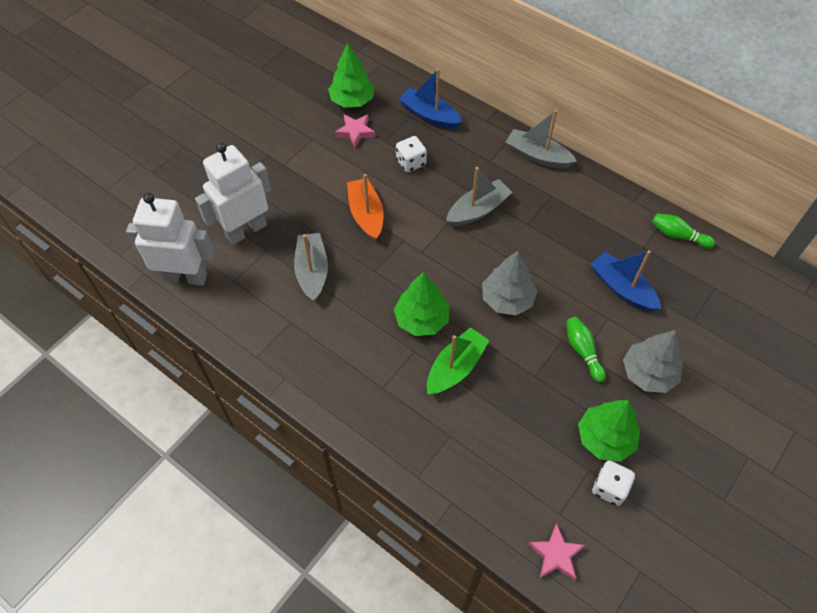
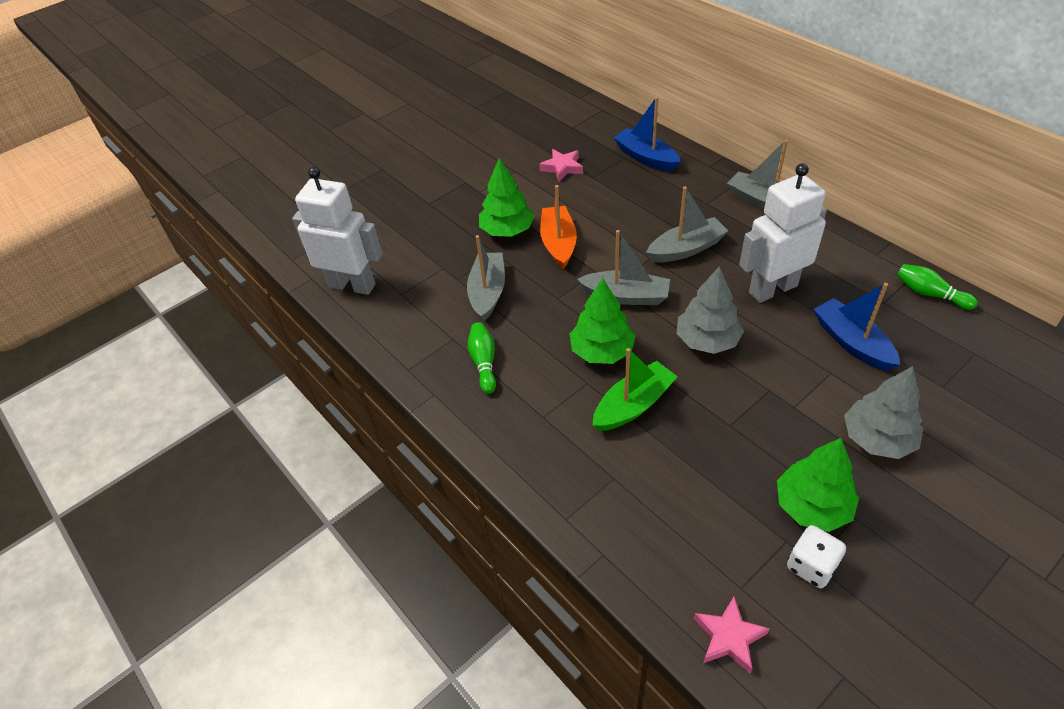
camera: 15 degrees right, 10 degrees down
white robot [195,142,271,245] -> white robot moved to [739,163,827,303]
green tree [328,43,375,108] -> green tree moved to [479,158,534,237]
white dice [396,136,427,172] -> none
green bowling pin [566,317,606,382] -> green bowling pin moved to [468,322,496,394]
none -> grey boat [577,230,670,305]

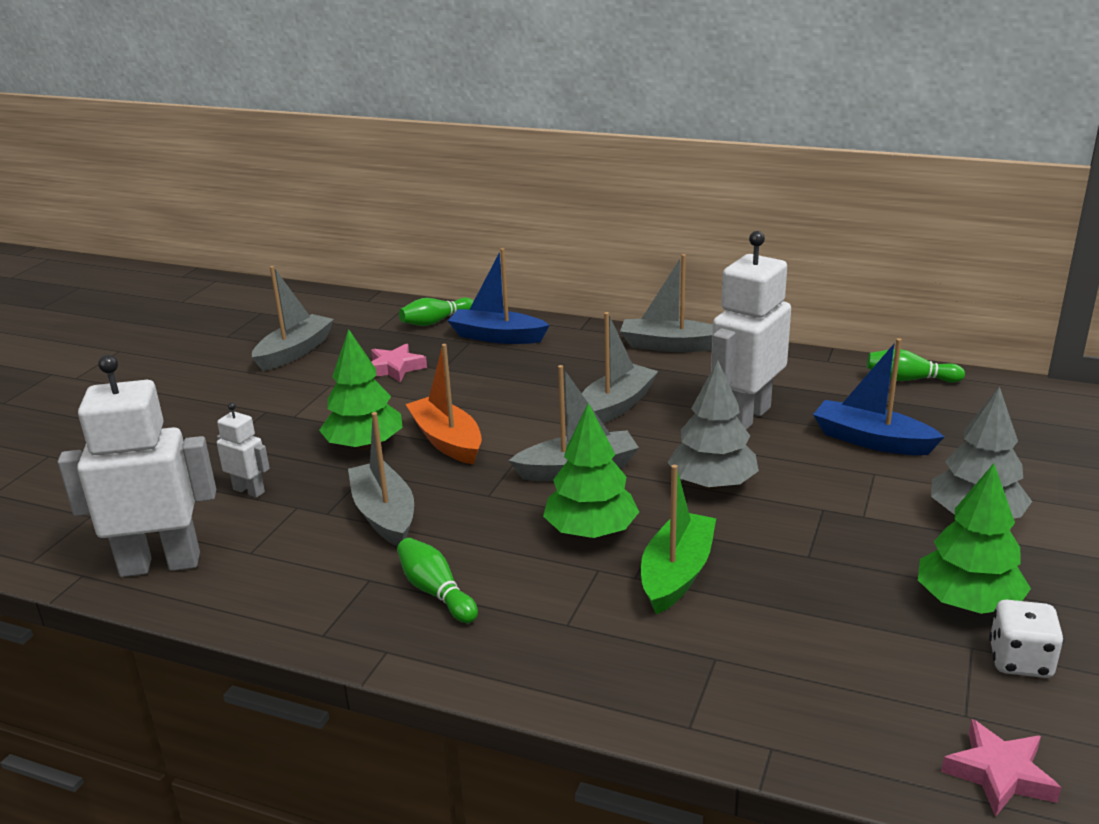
camera: 30 degrees left, 20 degrees down
none -> white robot [217,403,270,498]
none -> grey boat [252,266,334,371]
none -> green bowling pin [399,297,474,326]

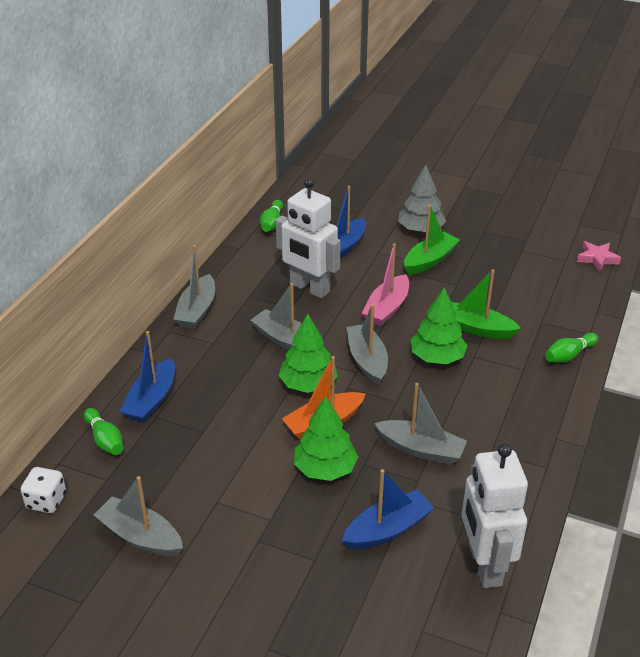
camera: 90 degrees left, 10 degrees up
white robot [217,403,270,498] -> blue boat [342,469,434,549]
grey boat [348,412,414,546] -> grey boat turned 135 degrees counterclockwise [374,383,467,465]
pink star [371,343,427,382] -> none
green bowling pin [397,538,478,623] -> green bowling pin moved to [545,333,598,363]
grey tree [668,360,759,489] -> pink boat [362,243,409,326]
green tree [918,463,1031,614] -> green tree moved to [278,314,338,393]
white dice [989,600,1064,678] -> white dice moved to [21,467,66,513]
none -> green boat [404,205,460,275]

